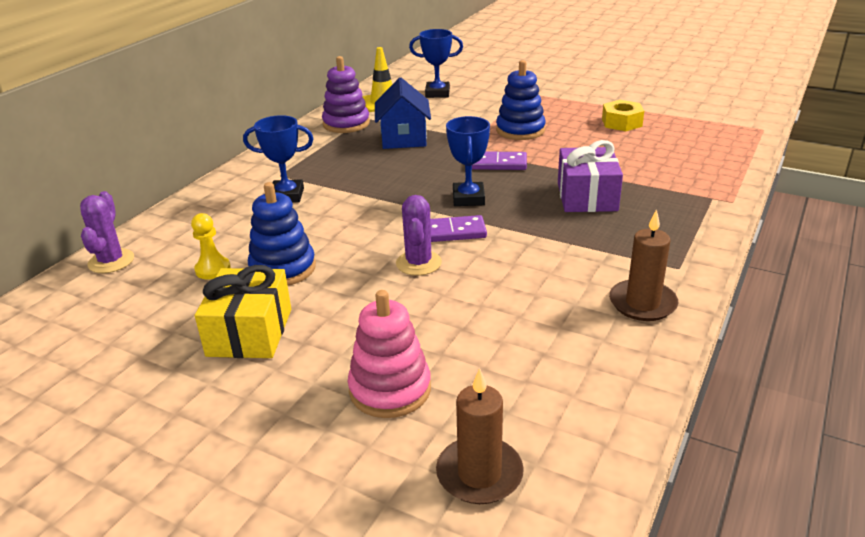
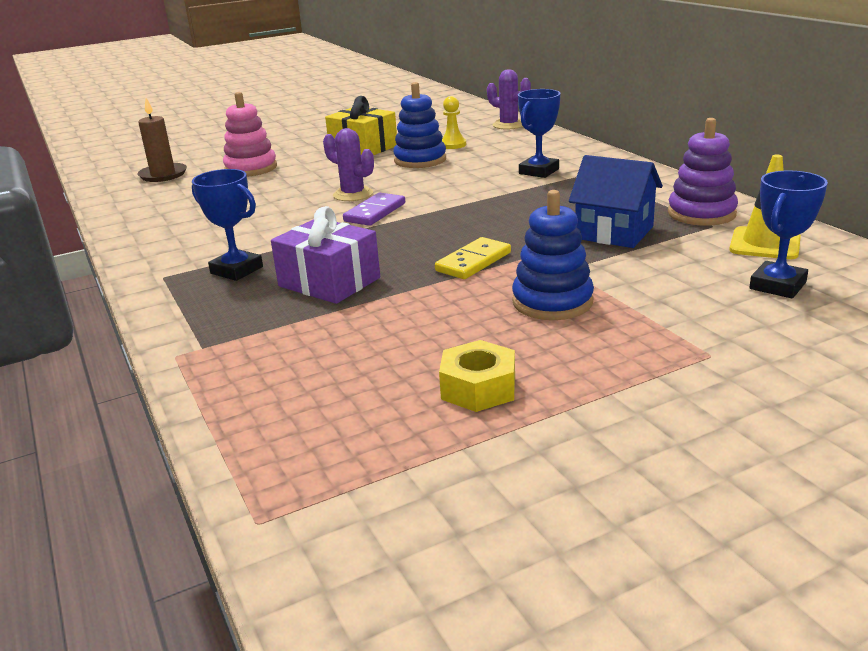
camera: 125 degrees right, 5 degrees down
blue trophy [446,116,490,206] -> blue trophy moved to [192,169,263,281]
purple domino [472,152,527,170] -> yellow domino [435,237,511,279]
brown candle [609,209,678,321] -> none

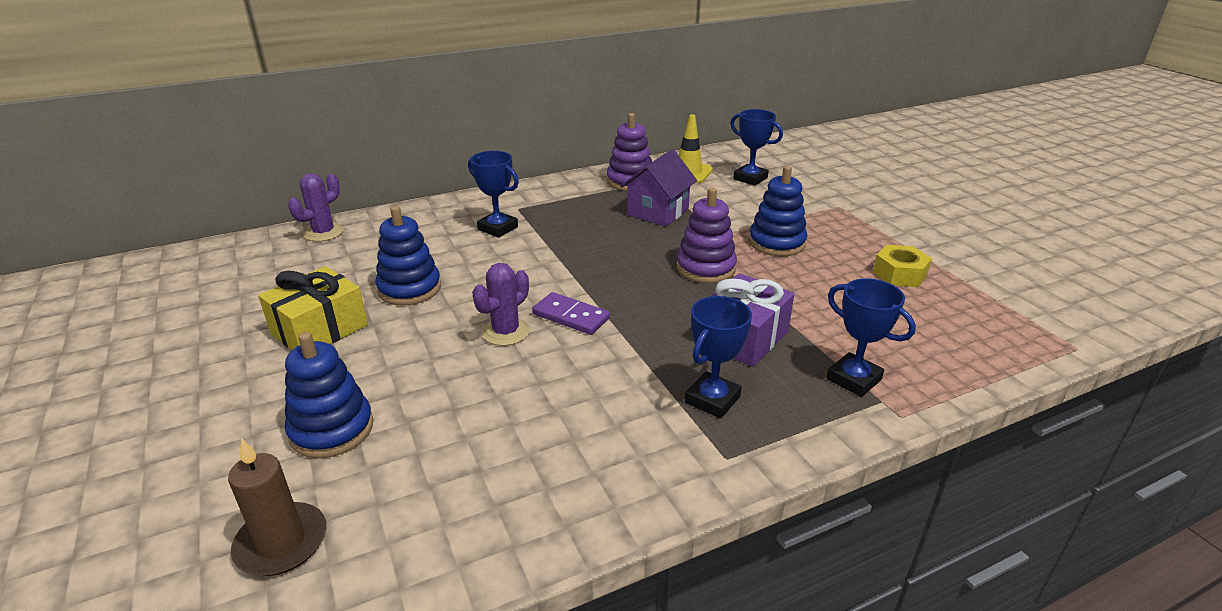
camera: 90 degrees left, 5 degrees up
pink stacking toy [223,92,277,177] -> blue stacking toy [285,332,374,458]
yellow domino [435,237,511,279] -> purple stacking toy [676,188,737,283]
yellow pawn [442,96,466,149] -> none
blue house [569,155,663,248] -> purple house [621,149,697,226]
none -> blue trophy [827,278,916,397]

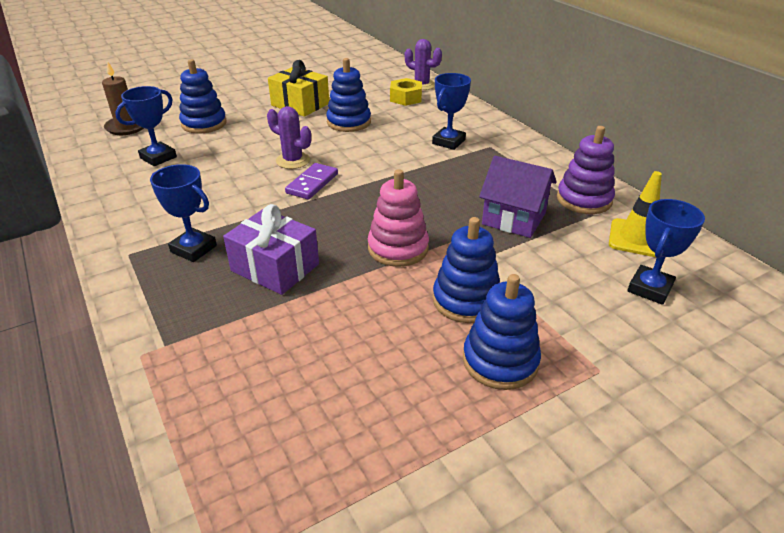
camera: 85 degrees right, 5 degrees up
purple stacking toy [676,188,737,283] -> pink stacking toy [368,169,429,267]
blue trophy [827,278,916,397] -> blue trophy moved to [115,86,177,166]
yellow nut [873,245,932,287] -> yellow nut moved to [390,78,422,106]
none -> blue stacking toy [463,274,541,390]

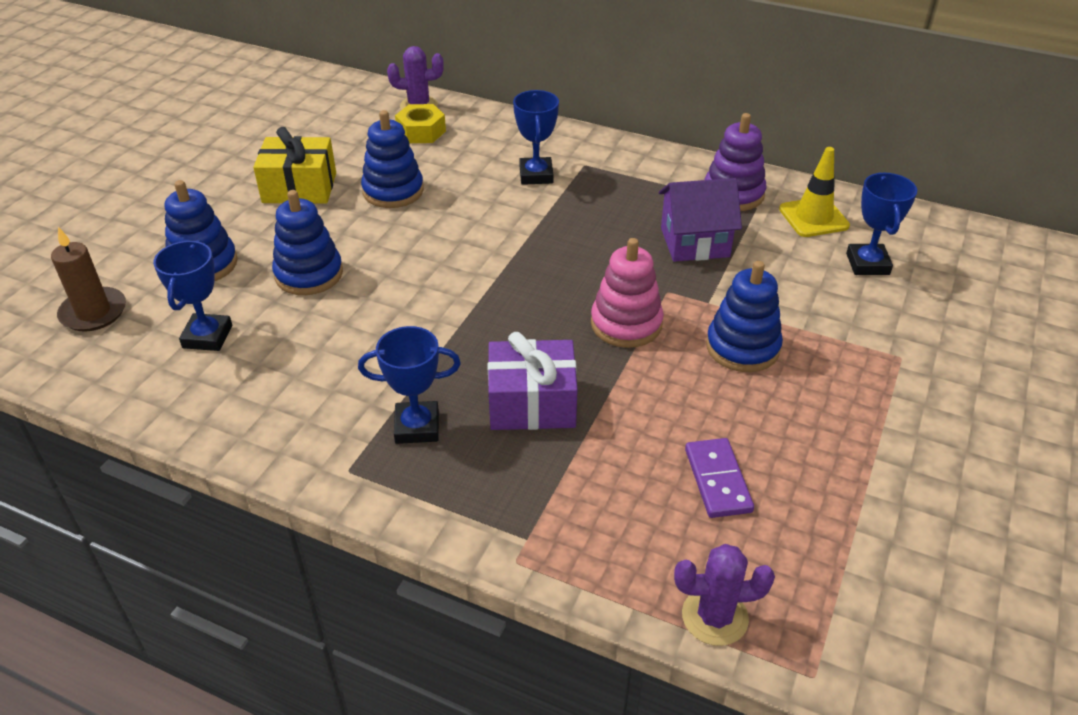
camera: 35 degrees left, 5 degrees up
purple cactus [267,106,311,169] -> purple cactus moved to [674,544,775,646]
purple domino [285,163,338,200] -> purple domino moved to [685,438,754,518]
blue stacking toy [463,274,541,390] -> blue stacking toy moved to [272,190,343,295]

